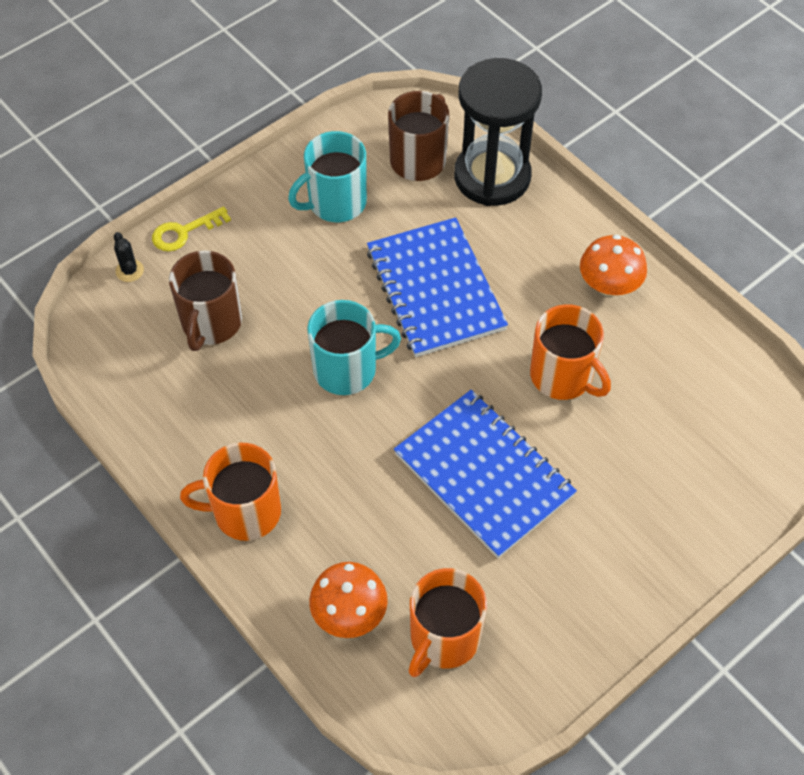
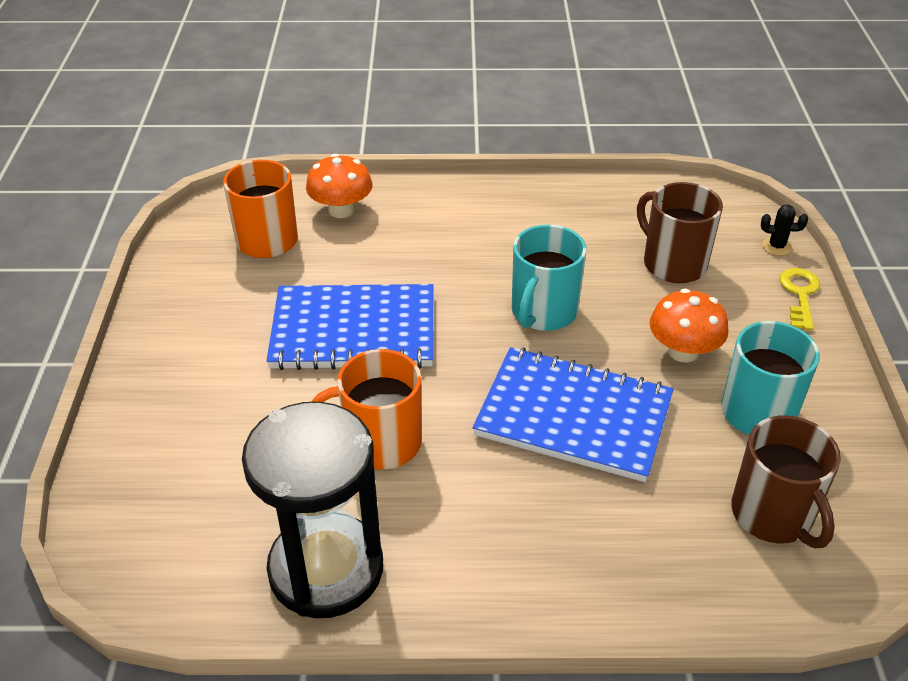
camera: 130 degrees right, 15 degrees down
orange mug [180,443,281,541] -> none
black hourglass [454,58,542,206] -> black hourglass moved to [242,402,383,618]
orange mushroom [580,235,647,296] -> orange mushroom moved to [650,289,728,362]

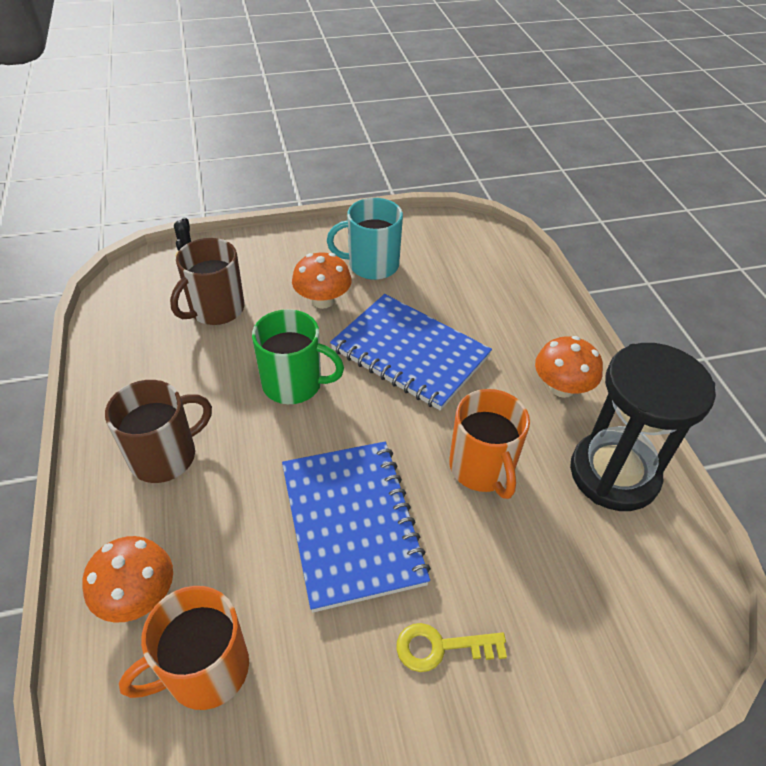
camera: 105 degrees left, 5 degrees up
blue notebook [473,347,673,482] -> blue notebook turned 60 degrees counterclockwise [330,294,492,411]
turquoise mug [512,225,587,331] -> green mug [252,309,344,404]
brown mug [731,415,841,549] -> brown mug moved to [105,380,212,483]
yellow key [779,268,820,331] -> yellow key moved to [396,623,507,672]
none -> orange mushroom [535,336,603,398]

